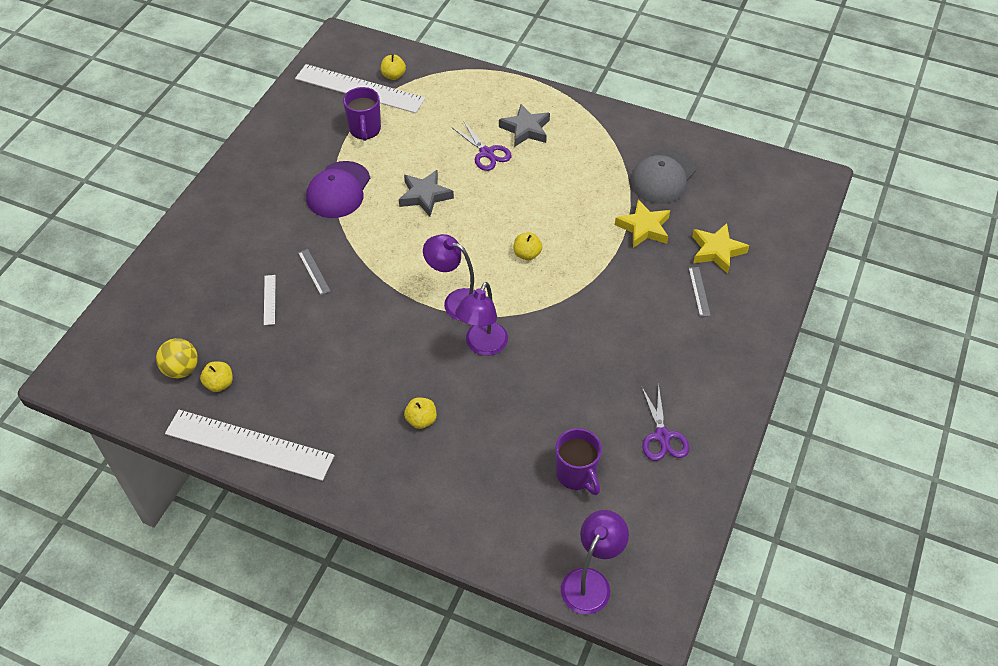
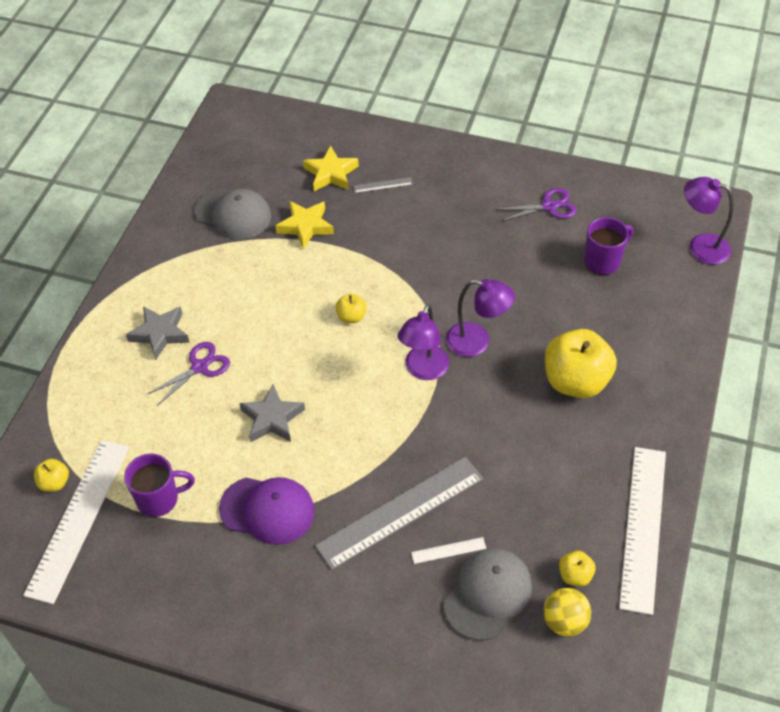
camera: 95 degrees left, 0 degrees up
grey ruler [298,249,331,295] -> grey ruler [315,457,484,570], size x2.50
yellow apple [404,397,437,429] -> yellow apple [545,329,617,398], size x2.20
none -> grey cap [444,548,532,641]

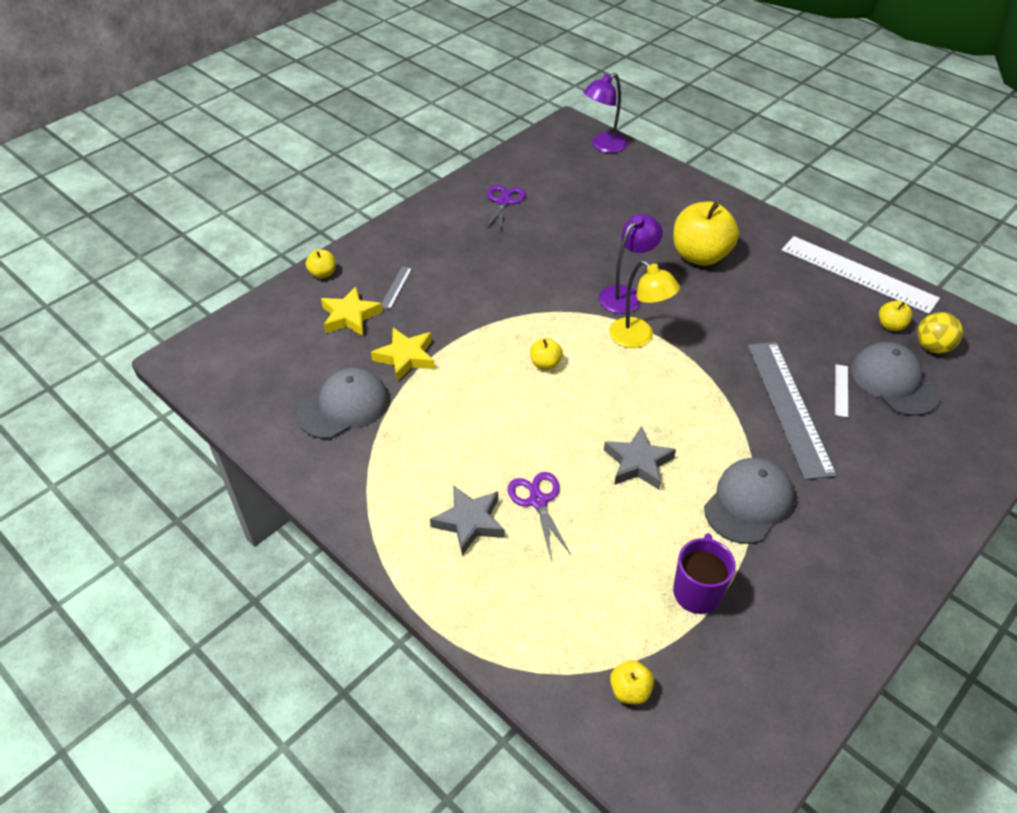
camera: 65 degrees left, 5 degrees down
white ruler [23,440,129,604] -> none
purple cap [219,477,315,545] -> grey cap [704,458,795,544]
purple lamp [398,304,449,380] -> yellow lamp [609,260,680,348]
purple mug [584,217,633,275] -> none
none -> yellow apple [306,249,336,279]

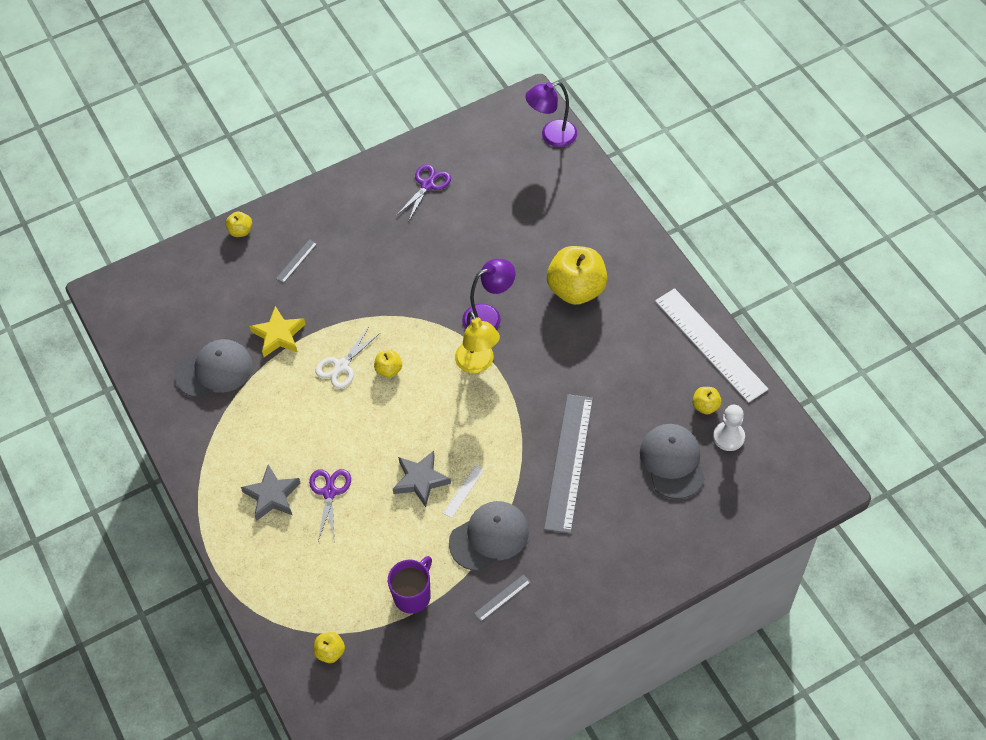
camera: 20 degrees right, 10 degrees up
yellow star [321,286,382,336] -> none
white ruler [835,364,848,417] -> white ruler moved to [443,465,484,518]
yellow ball [917,312,963,354] -> white pawn [713,405,745,451]
none -> white scissors [316,326,380,389]
none -> grey ruler [474,574,531,622]

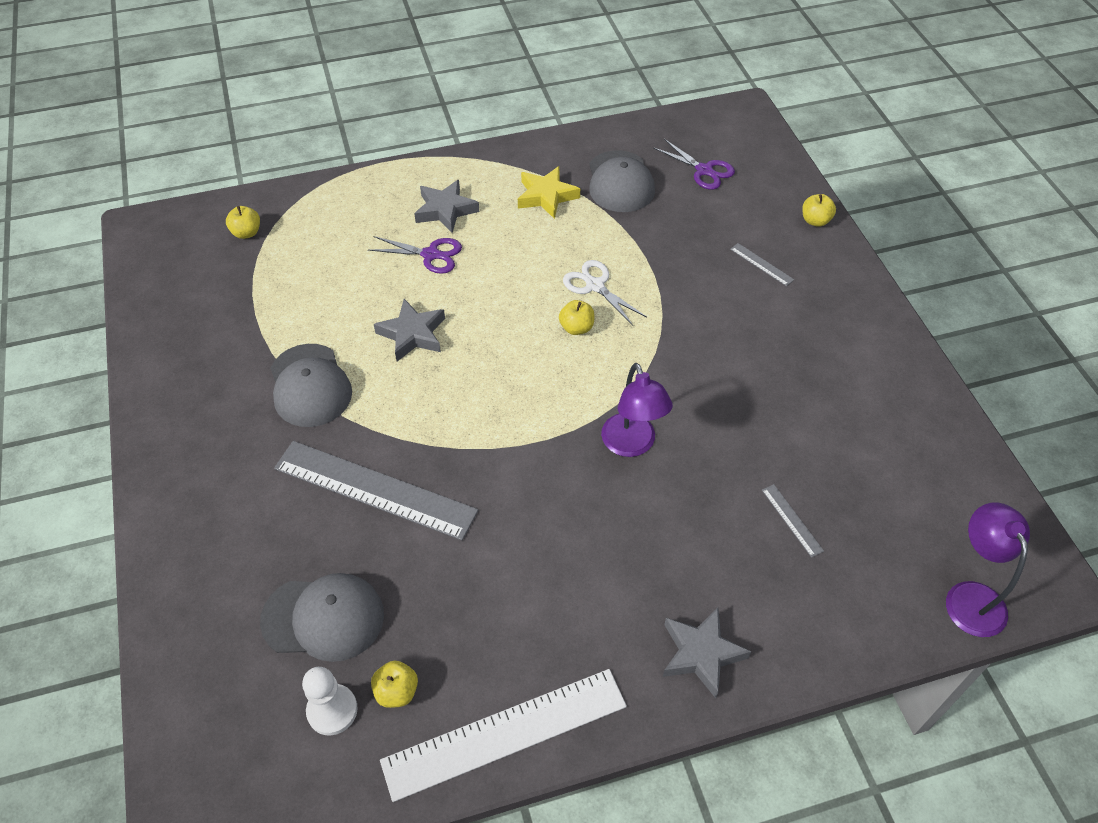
camera: 100 degrees right, 5 degrees down
yellow star [249,306,306,357] -> yellow star moved to [518,166,580,219]
purple mug [388,556,432,614] -> none
purple scissors [396,164,451,222] -> purple scissors moved to [653,139,735,190]
white ruler [443,465,484,518] -> none
yellow lamp [455,311,500,373] -> none
grey ruler [474,574,531,622] -> grey ruler moved to [762,484,824,558]
yellow apple [547,246,607,305] -> none
none -> grey star [663,608,751,698]

